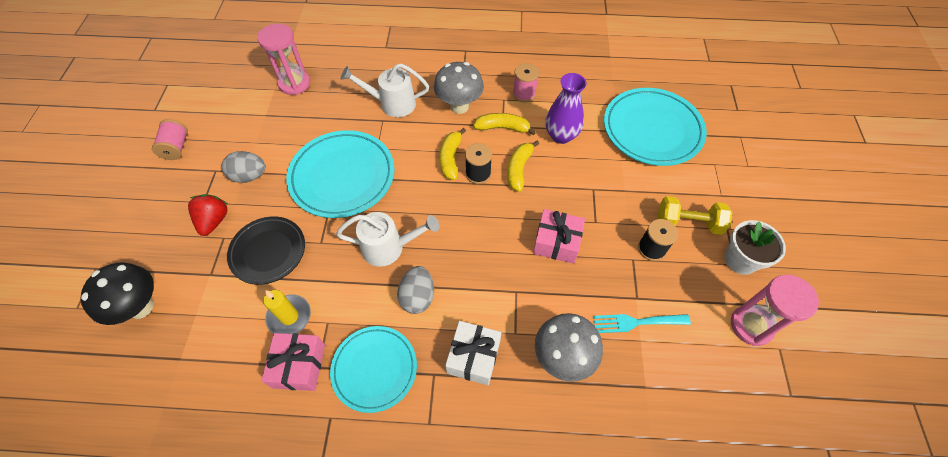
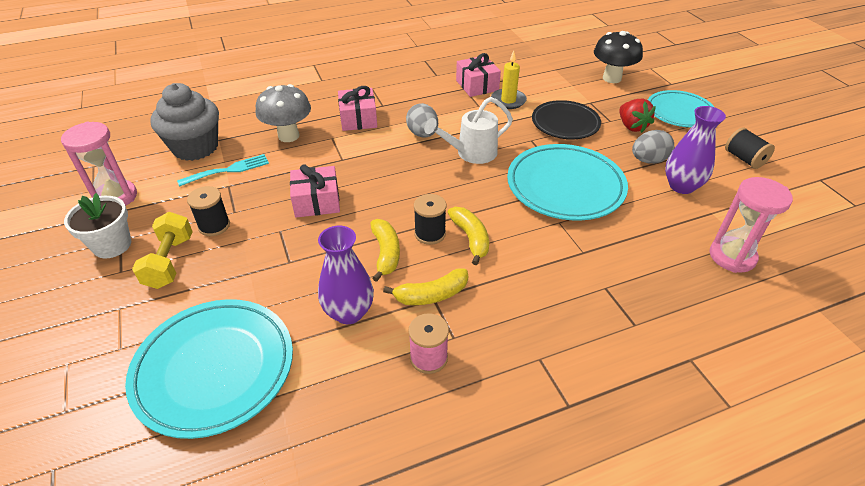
camera: 155 degrees right, 15 degrees down
pink spool [152,119,188,160] -> black spool [725,127,775,169]
turquoise plate [330,326,417,413] -> turquoise plate moved to [648,90,714,127]
white watering can [341,63,429,117] -> none
grey mushroom [434,62,484,114] -> none
white gift [445,321,501,385] -> pink gift [338,86,377,131]
yellow dumbbell [658,196,733,235] -> yellow dumbbell turned 75 degrees counterclockwise [132,212,193,289]
none -> grey cupcake [150,83,219,161]
none -> purple vase [665,106,726,194]

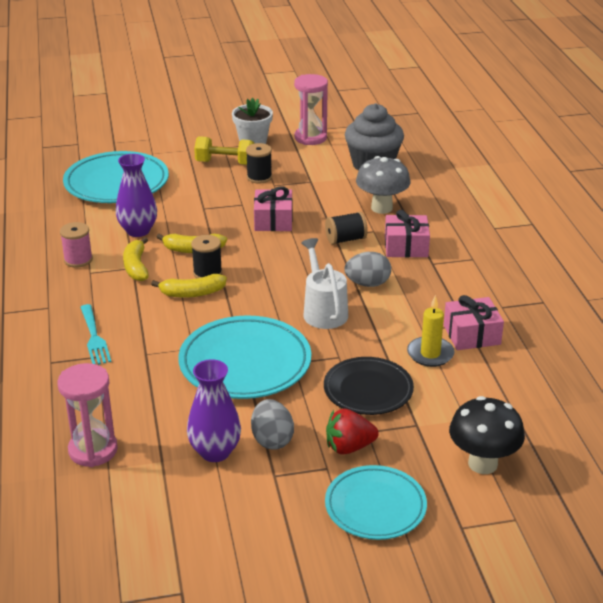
camera: 100 degrees right, 10 degrees down
turquoise fork [177,154,269,187] -> turquoise fork moved to [81,304,111,364]
black spool [725,127,775,169] -> black spool moved to [325,212,368,245]

